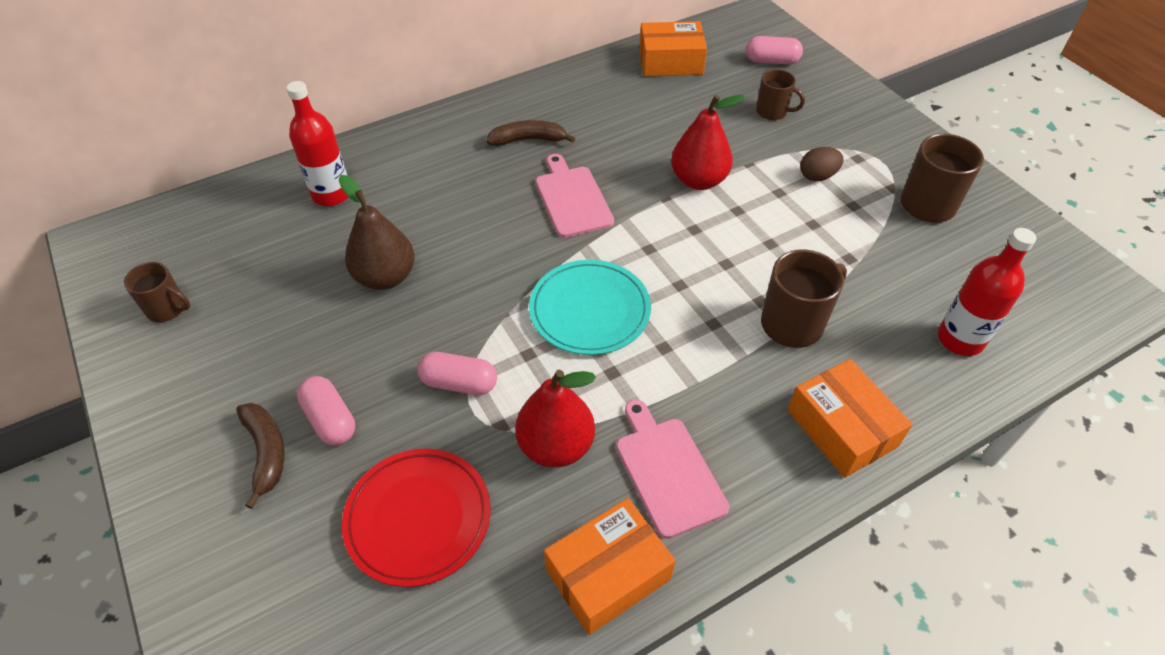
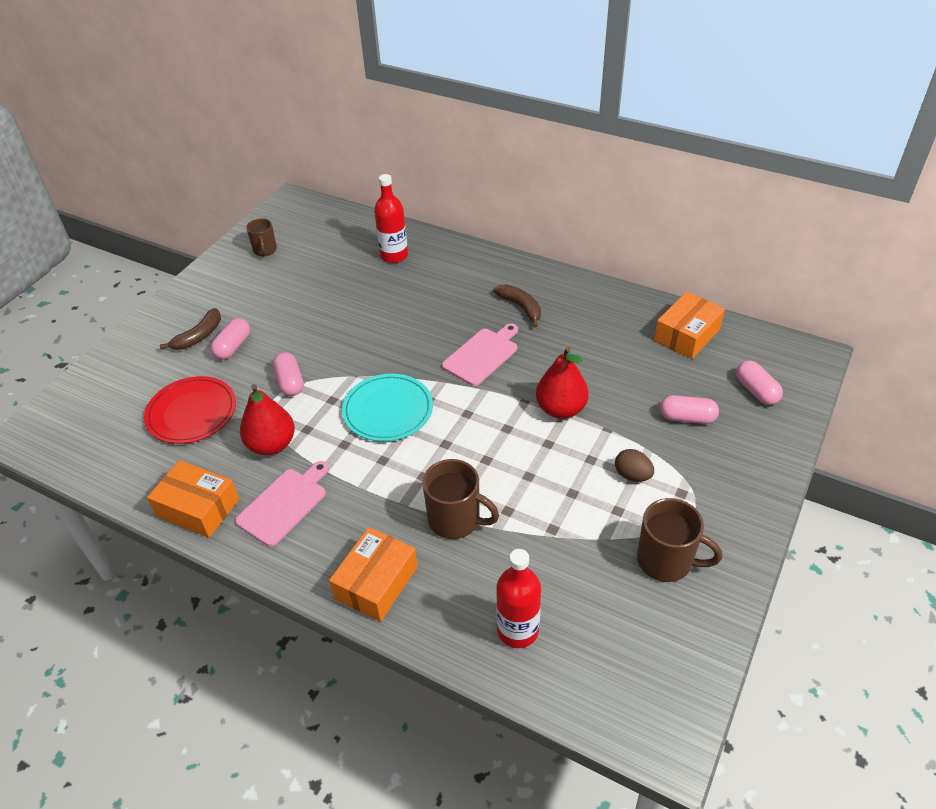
camera: 60 degrees right, 5 degrees down
brown pear [339,175,414,290] -> none
orange box [639,21,707,76] -> orange box turned 75 degrees clockwise [654,292,725,359]
brown mug [756,69,805,120] -> pink capsule [660,395,719,424]

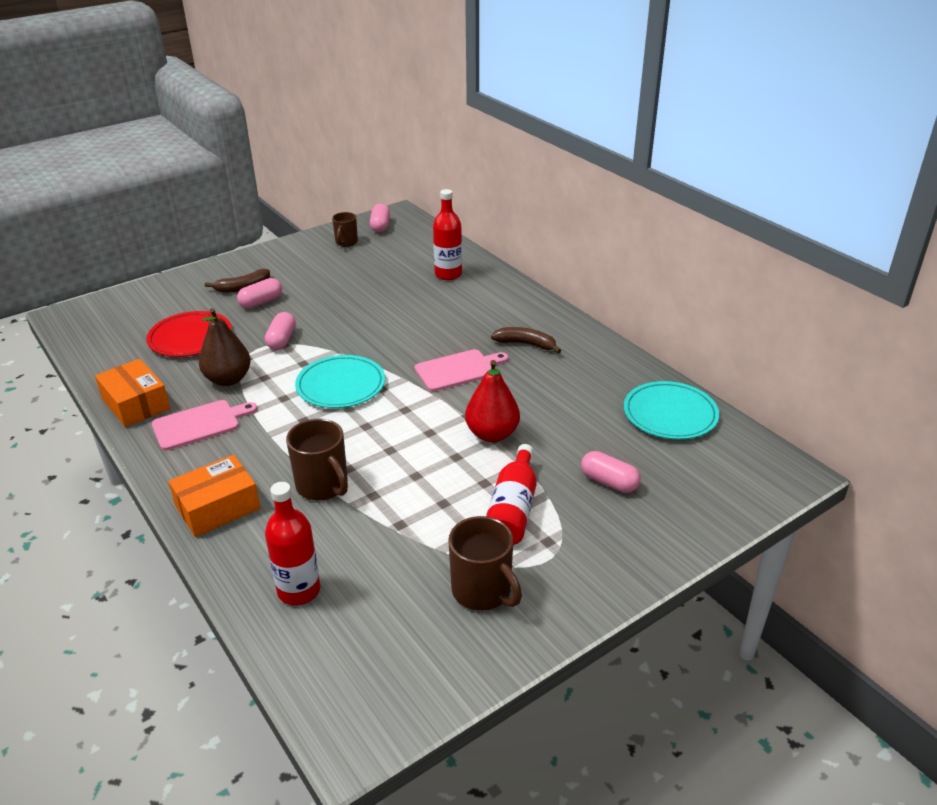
camera: 25 degrees right, 10 degrees down
red pear [240,384,295,455] -> brown pear [199,308,251,386]
brown banana [493,284,541,328] -> brown banana turned 60 degrees counterclockwise [491,327,561,353]
brown egg [615,449,654,482] -> red bottle [486,444,537,545]
orange box [654,292,725,359] -> turquoise plate [624,381,719,440]
pink capsule [736,361,783,405] -> pink capsule moved to [370,203,390,233]

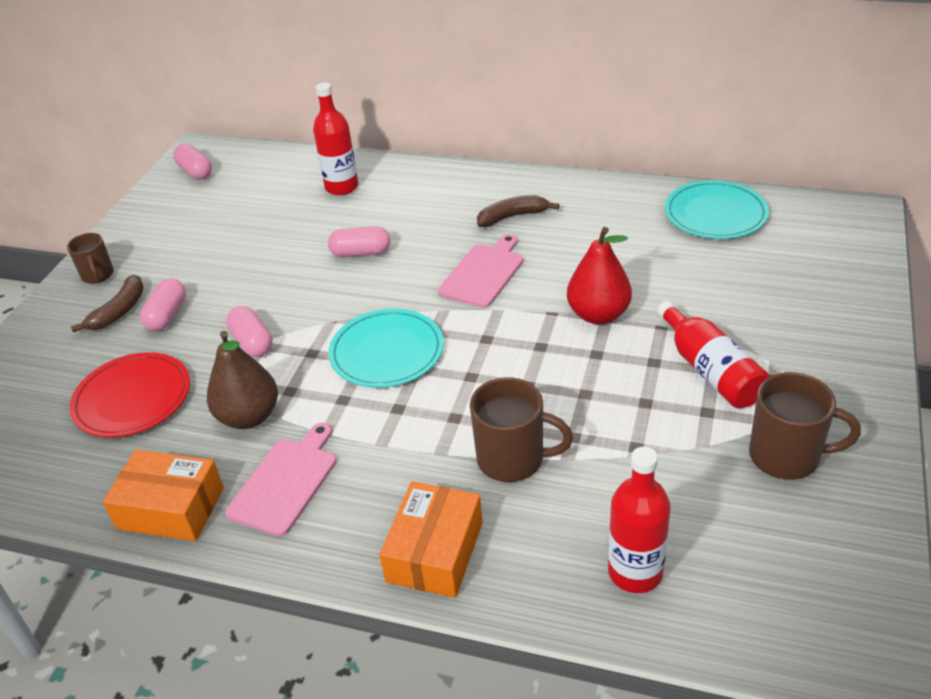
camera: 35 degrees left, 5 degrees up
brown mug [332,212,358,247] -> brown mug moved to [67,233,114,284]
pink capsule [581,451,641,493] -> pink capsule moved to [328,226,390,257]

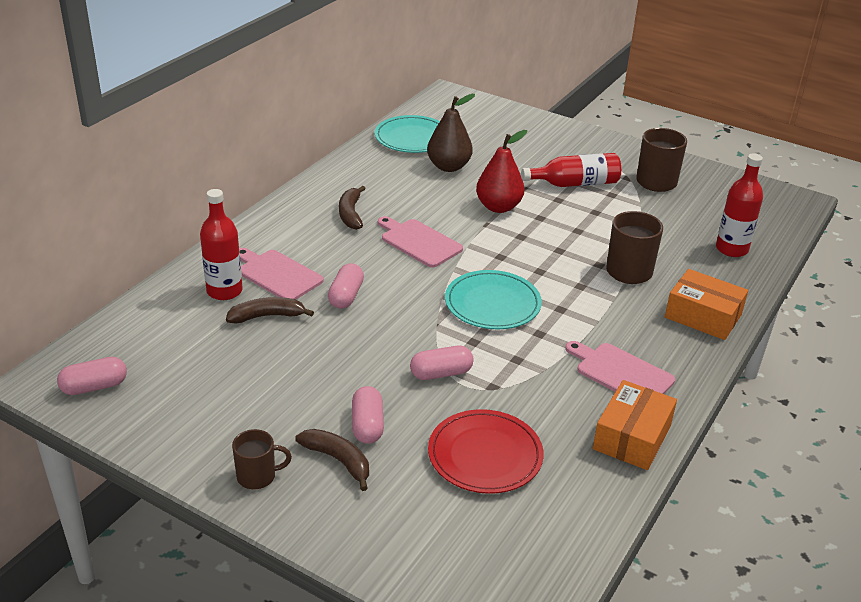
camera: 80 degrees left, 5 degrees down
pink capsule [140,278,186,331] -> pink capsule turned 60 degrees clockwise [352,386,384,444]
brown pear [207,331,278,429] -> brown pear moved to [427,94,475,172]
none -> brown banana [226,297,314,323]
none -> pink cutting board [239,248,324,299]

